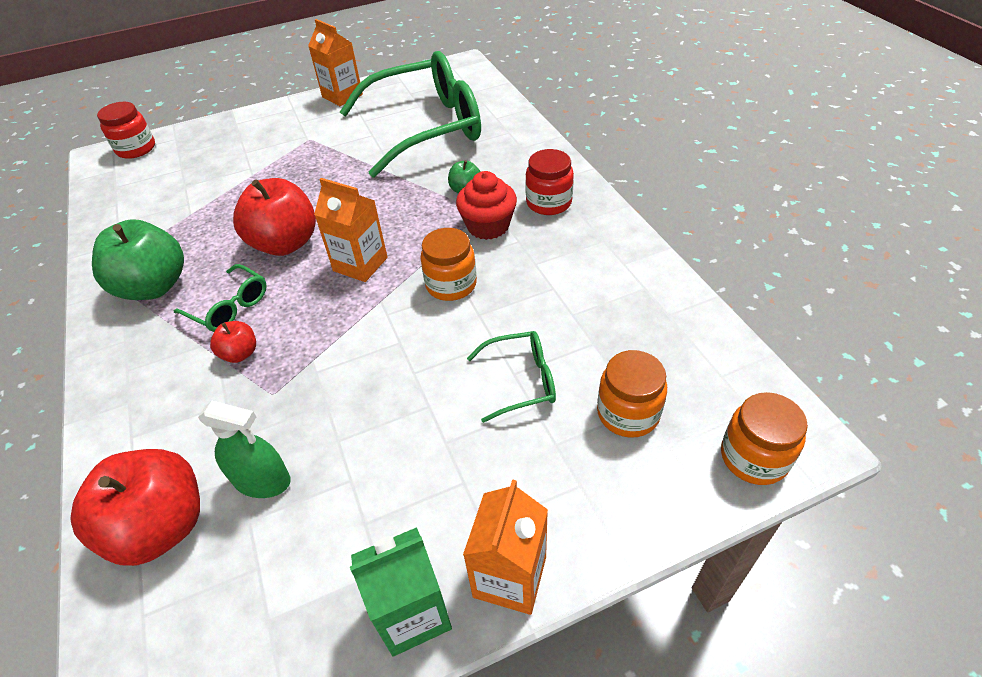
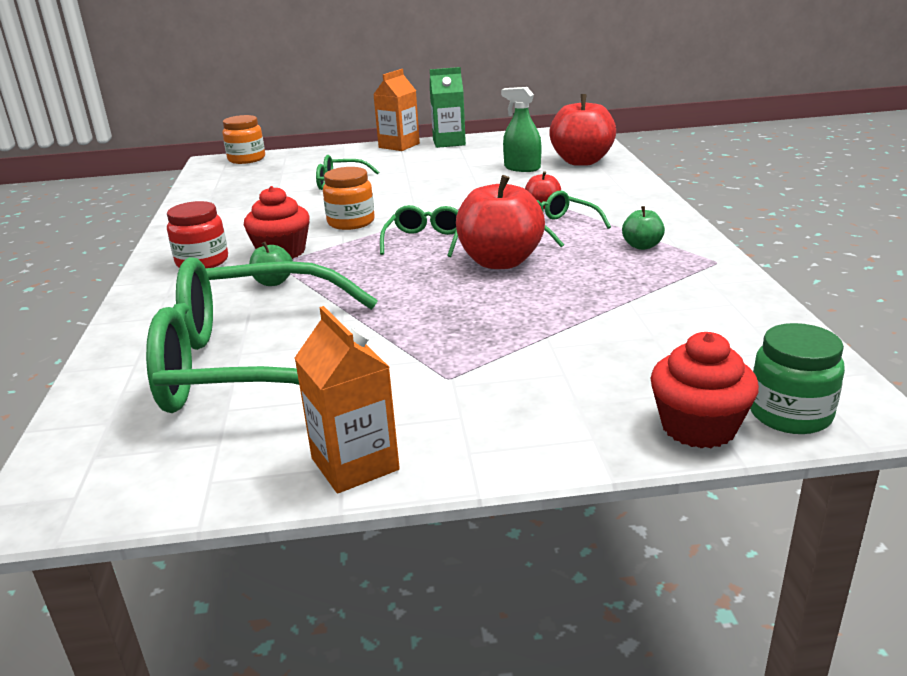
camera: 165 degrees left, 20 degrees down
green apple [92,219,184,300] -> green apple [622,206,665,250], size x0.48
red jar [97,102,155,159] -> green jar [750,323,845,434]
orange carton [314,178,388,282] -> green glasses [380,205,458,257]
orange jar [597,350,667,438] -> none
none -> red cupcake [650,332,759,448]

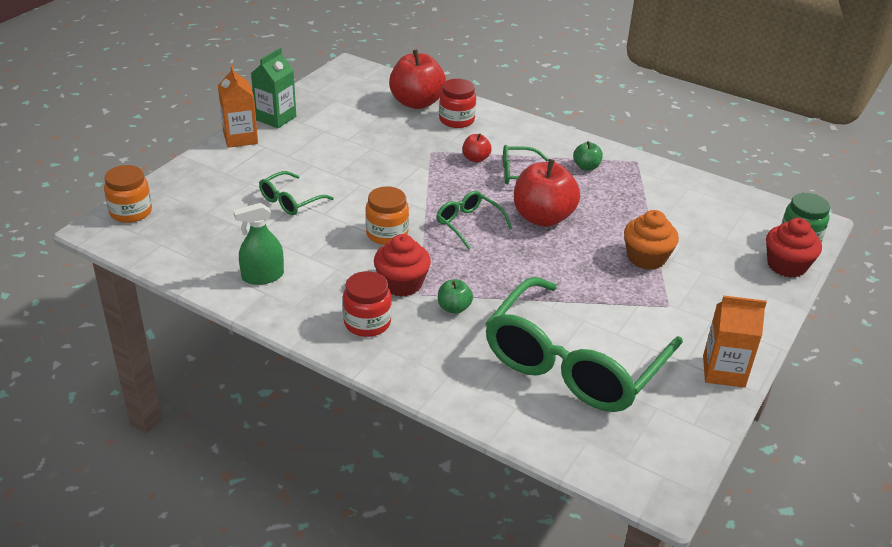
camera: 55 degrees left, 10 degrees up
green spray bottle [501,87,541,172] -> green spray bottle moved to [233,203,284,285]
none -> red jar [439,79,476,128]
none -> orange cupcake [624,210,679,270]

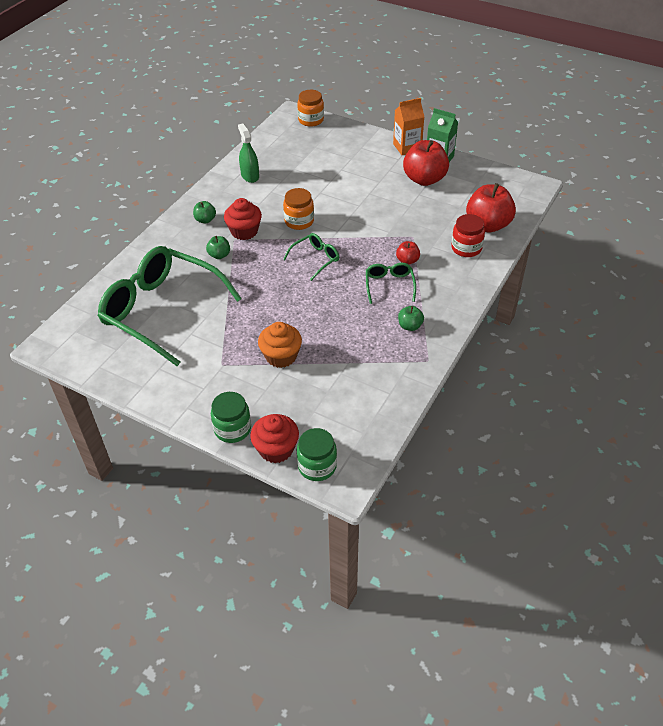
camera: 90 degrees right, 10 degrees up
green glasses [259,171,334,215] -> none
red jar [343,271,392,337] -> green apple [193,201,216,223]
red apple [514,159,580,227] -> red apple moved to [403,140,449,186]
orange carton [703,296,767,388] -> none
none -> green jar [211,392,251,443]

